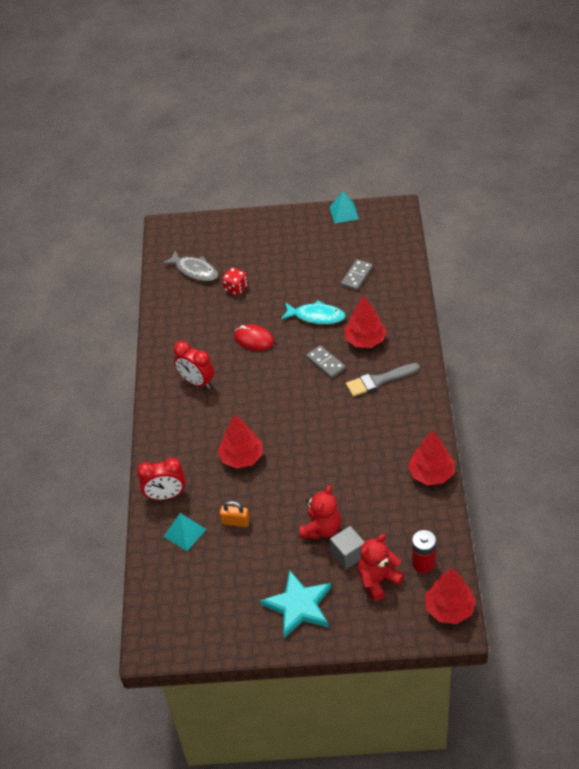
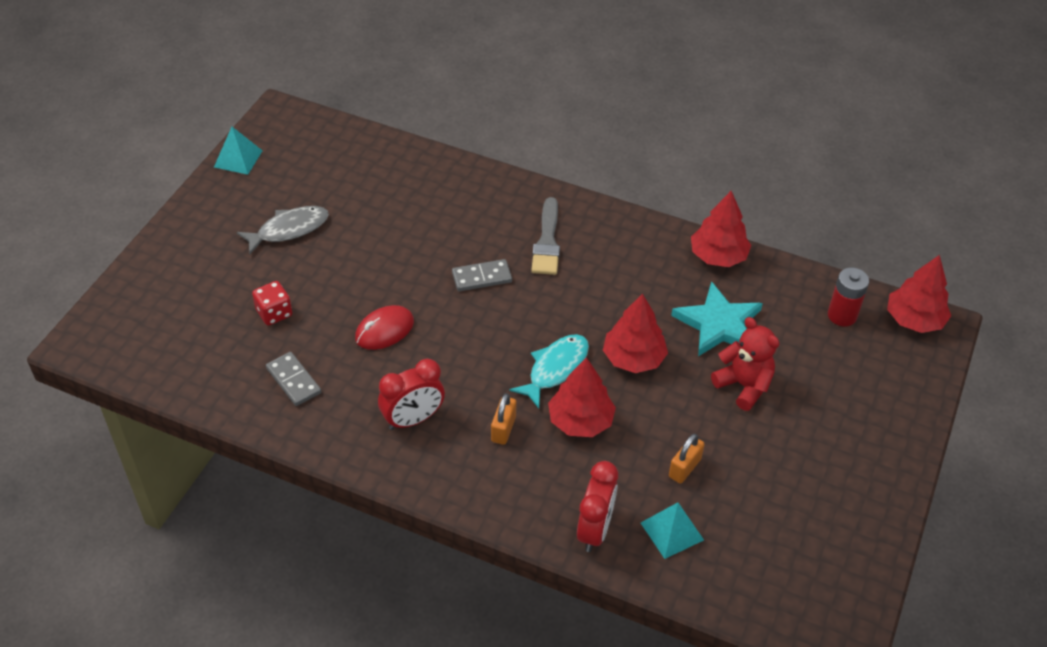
camera: 70 degrees left, 0 degrees up
grey fish [162,251,218,281] -> grey fish moved to [237,206,329,255]
turquoise star [260,570,331,638] -> turquoise star moved to [671,281,763,356]
turquoise fish [281,300,346,324] -> turquoise fish moved to [510,334,589,409]
grey cube [330,526,365,569] -> none
grey domino [341,259,373,290] -> grey domino moved to [266,352,321,406]
red tree [344,296,387,348] -> red tree moved to [603,294,668,373]
red teddy bear [358,534,404,601] -> none
none -> orange padlock [491,393,516,445]

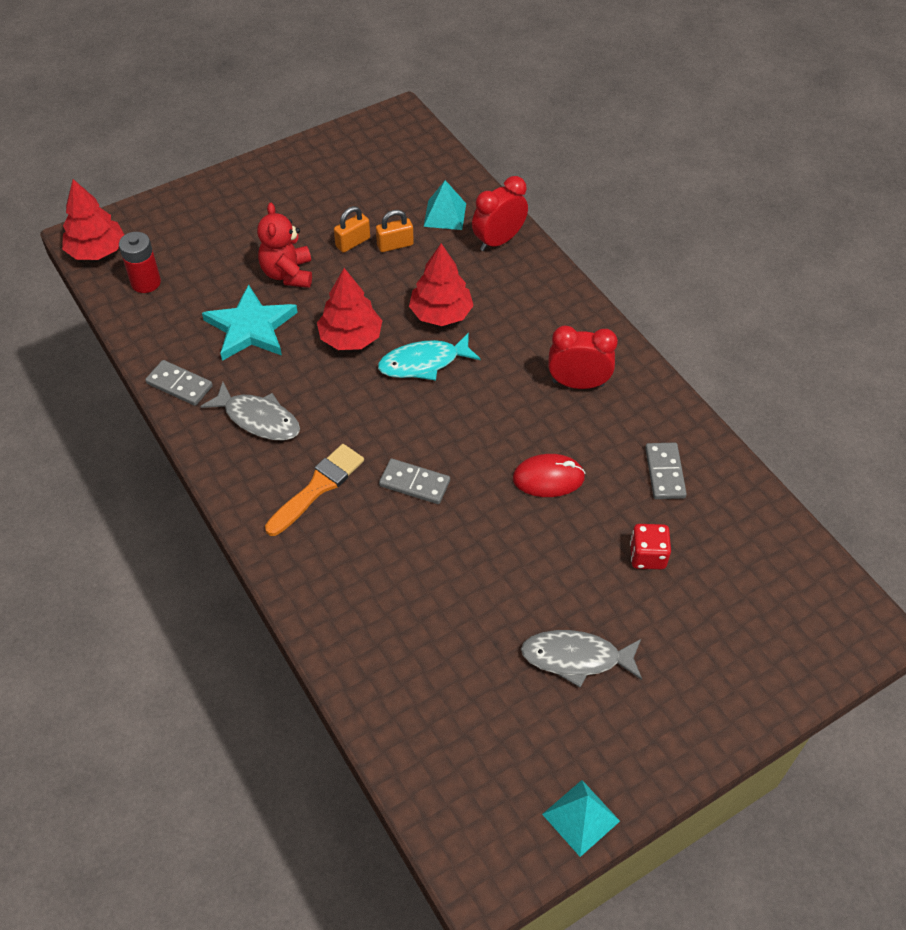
camera: 145 degrees left, 5 degrees up
orange padlock [491,393,516,445] -> orange padlock moved to [334,206,370,253]
grey brush [531,197,560,275] -> orange brush [265,444,364,536]
red tree [691,191,751,267] -> grey domino [145,360,213,406]
none -> grey fish [200,382,300,441]

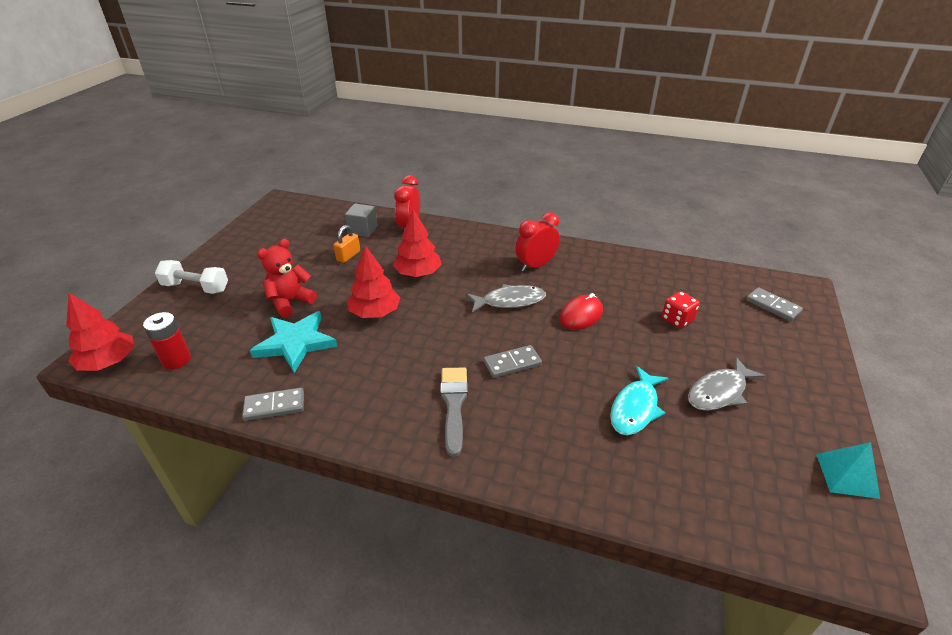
camera: 40 degrees left, 15 degrees down
grey fish [200,382,300,441] -> grey fish moved to [467,284,546,313]
red teddy bear [257,203,312,288] -> red teddy bear turned 90 degrees clockwise [257,239,317,317]
orange brush [265,444,364,536] -> grey brush [440,368,468,457]
orange padlock [334,206,370,253] -> none
turquoise fish [378,332,481,380] -> turquoise fish moved to [610,366,669,435]
turquoise pyramid [424,180,466,230] -> grey cube [345,203,378,237]
grey domino [645,443,687,499] -> grey domino moved to [746,287,803,322]
none -> white dumbbell [155,260,228,294]

